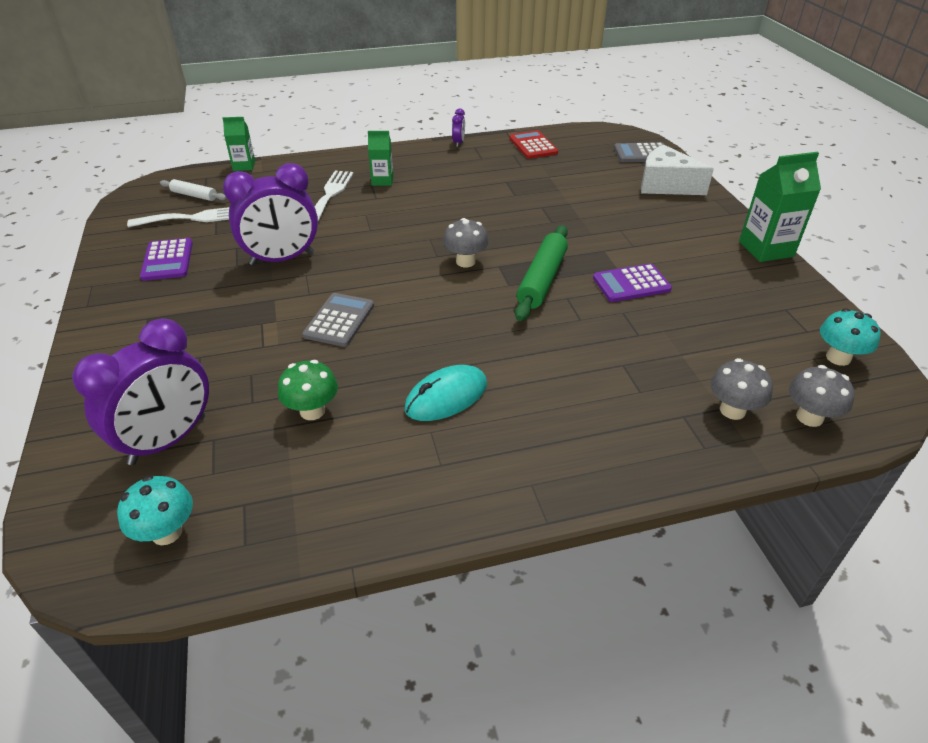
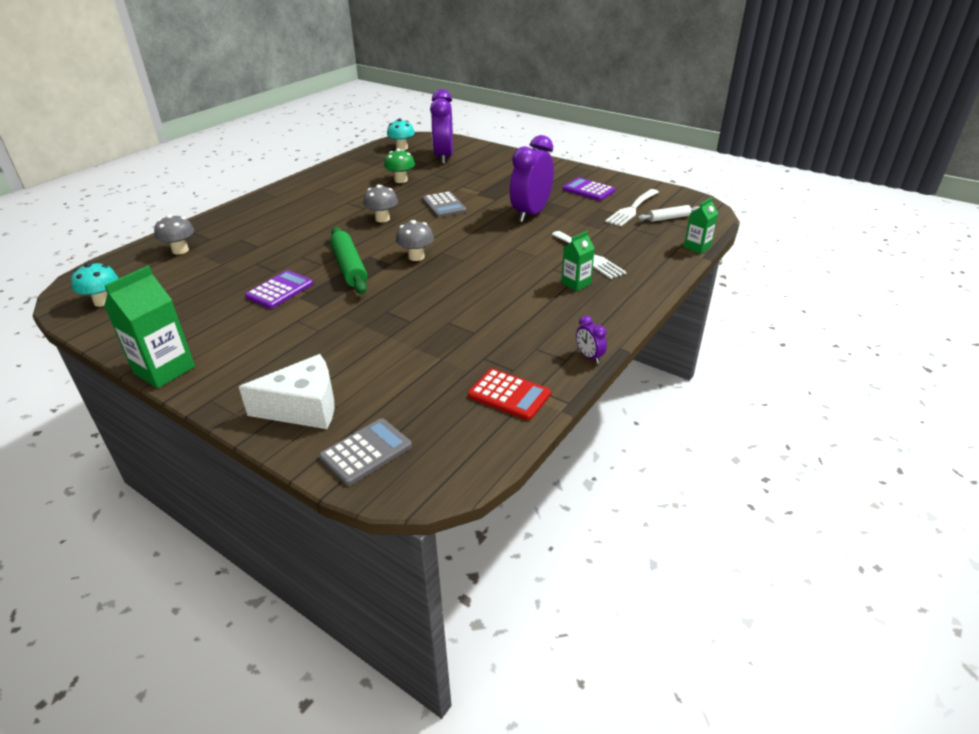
camera: 140 degrees right, 5 degrees down
turquoise mouse [404,365,487,421] -> none
grey mushroom [789,365,855,427] -> grey mushroom moved to [363,185,398,223]

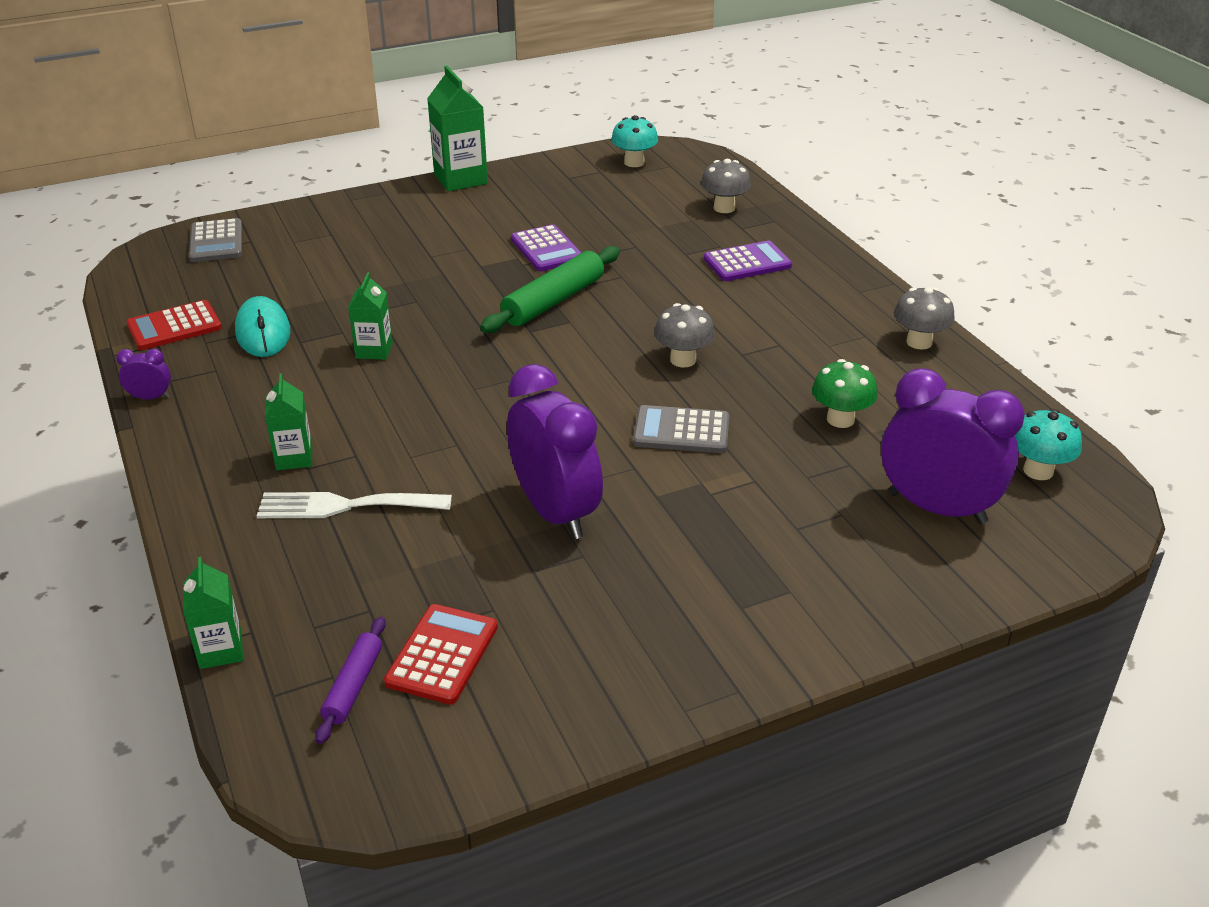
camera: 120 degrees right, 0 degrees up
white cheese [239,354,335,429] -> none
green rolling pin [330,227,367,294] -> green rolling pin turned 60 degrees counterclockwise [480,246,620,333]
grey mushroom [396,220,434,261] -> grey mushroom moved to [894,287,955,349]
purple calculator [563,178,615,201] -> purple calculator moved to [704,241,792,281]
white fork [605,189,659,226] -> red calculator [384,604,498,704]
white rolling pin [638,205,700,222] -> purple rolling pin [315,617,386,744]
none -> turquoise mouse [235,296,290,357]
none -> green carton [348,272,393,360]

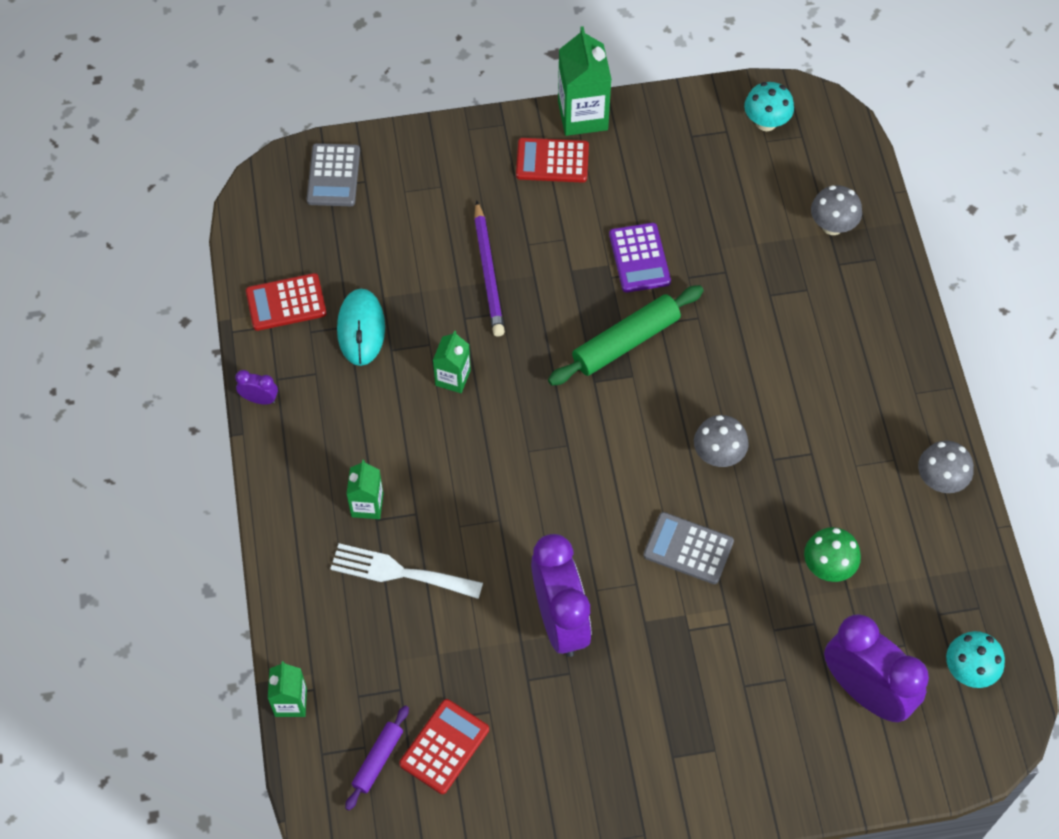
camera: 15 degrees right, 25 degrees up
purple calculator [704,241,792,281] -> none
none -> purple pencil [474,201,505,336]
none -> red calculator [516,138,589,183]

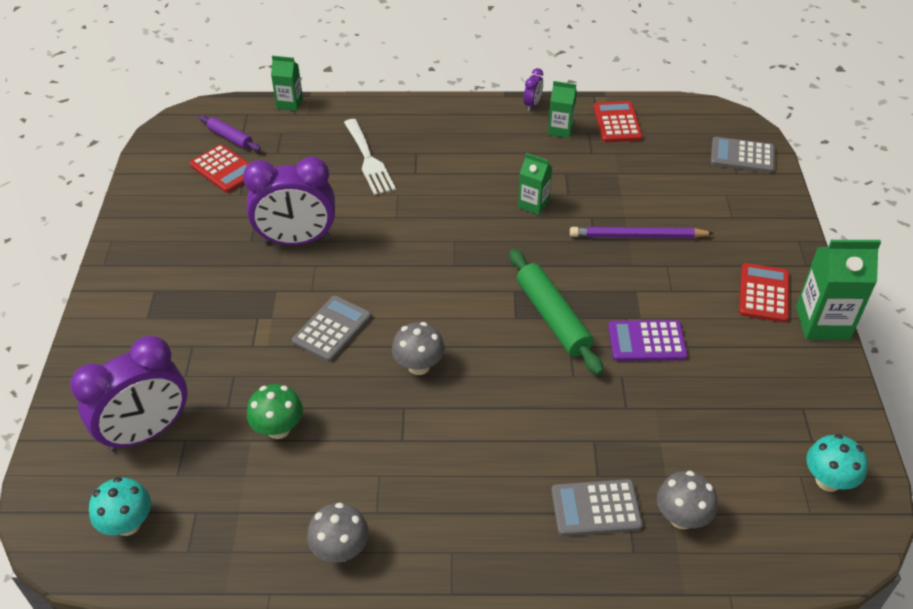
camera: 100 degrees right, 15 degrees down
white fork [330,543,483,599] -> white fork turned 135 degrees clockwise [344,119,396,195]
turquoise mouse [337,289,385,366] -> none
green carton [346,460,383,519] -> green carton moved to [548,81,577,138]
none -> grey calculator [551,479,643,536]

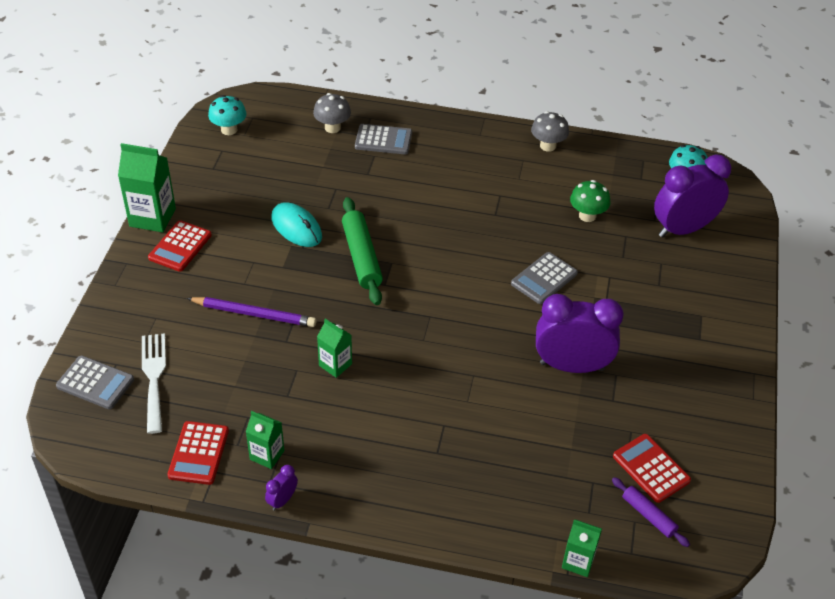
camera: 170 degrees left, 0 degrees up
white fork [344,119,396,195] -> white fork moved to [142,333,166,434]
grey mushroom [392,322,445,375] -> none
purple calculator [608,320,687,361] -> turquoise mouse [271,202,322,247]

